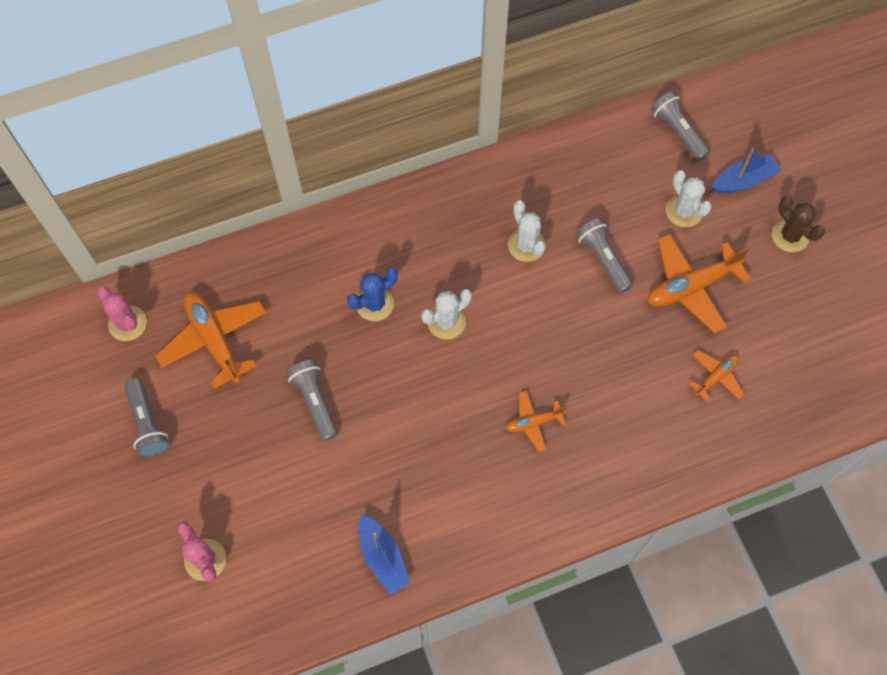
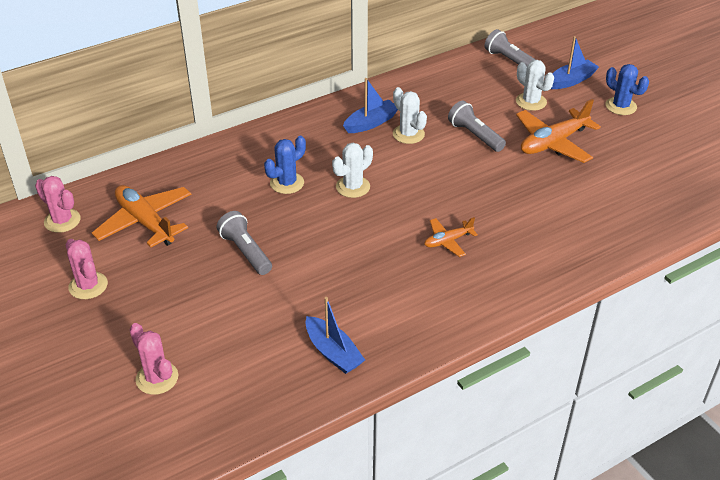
camera: 10 degrees left, 25 degrees down
grey flashlight [124,378,169,458] -> pink cactus [66,239,108,299]
orange plane [689,350,745,402] -> none
brown cactus [772,196,825,252] -> blue cactus [605,64,649,115]
none -> blue boat [343,78,398,133]

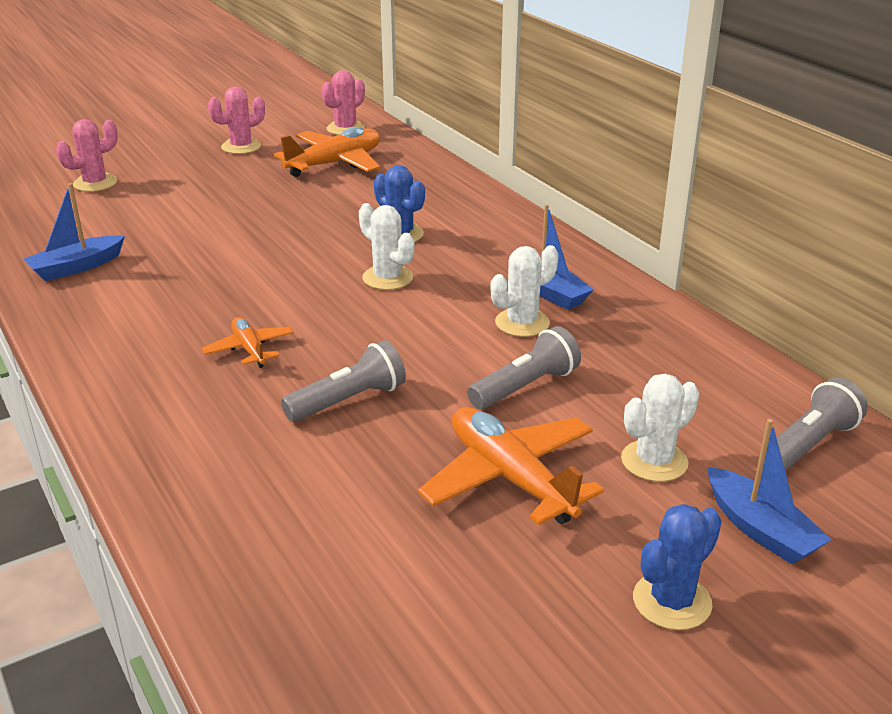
camera: 90 degrees right, 10 degrees down
grey flashlight [217,211,272,275] -> grey flashlight moved to [281,340,406,422]

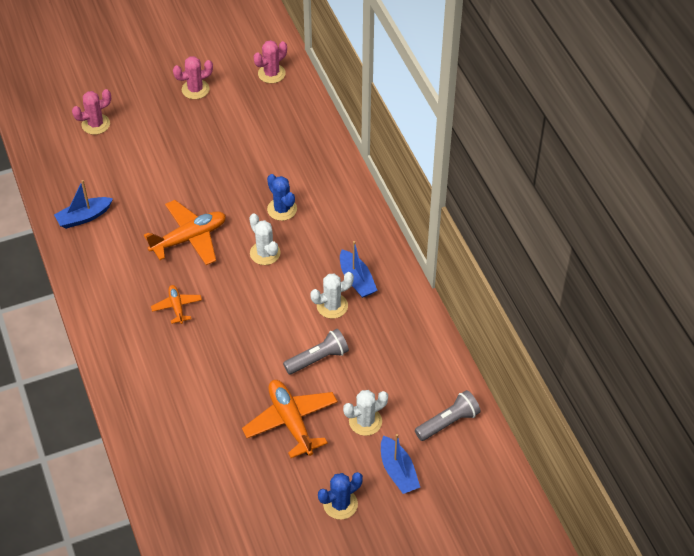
camera: 10 degrees right, 20 degrees up
orange plane [274,127,380,177] -> orange plane moved to [144,200,226,265]
grey flashlight [281,340,406,422] -> none

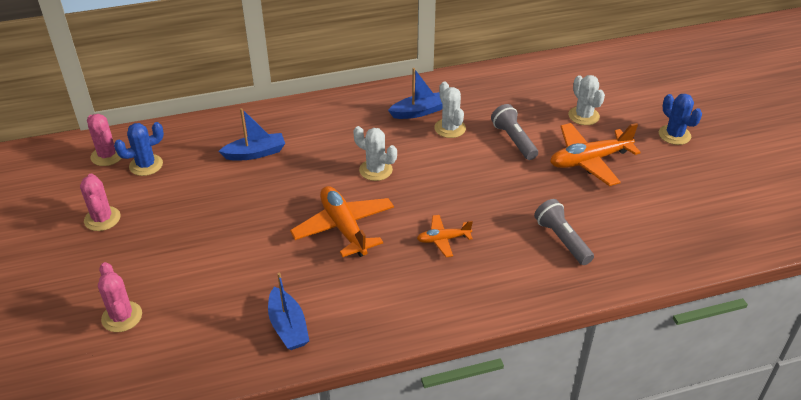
camera: 85 degrees left, 10 degrees down
white cactus [249,213,281,265] -> white cactus turned 60 degrees clockwise [353,126,397,181]
blue cactus [267,174,297,221] -> blue cactus moved to [114,122,164,176]
blue boat [381,434,420,494] -> blue boat moved to [219,108,285,161]
grey flashlight [415,390,481,441] -> grey flashlight moved to [534,199,594,265]

